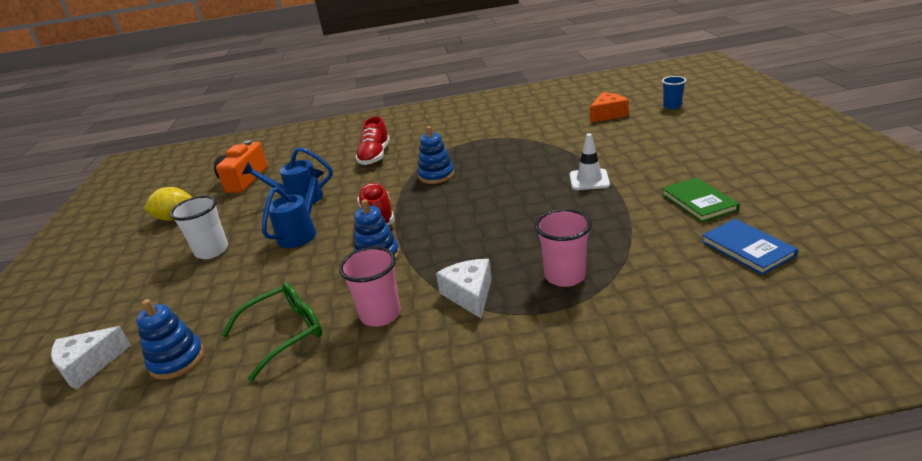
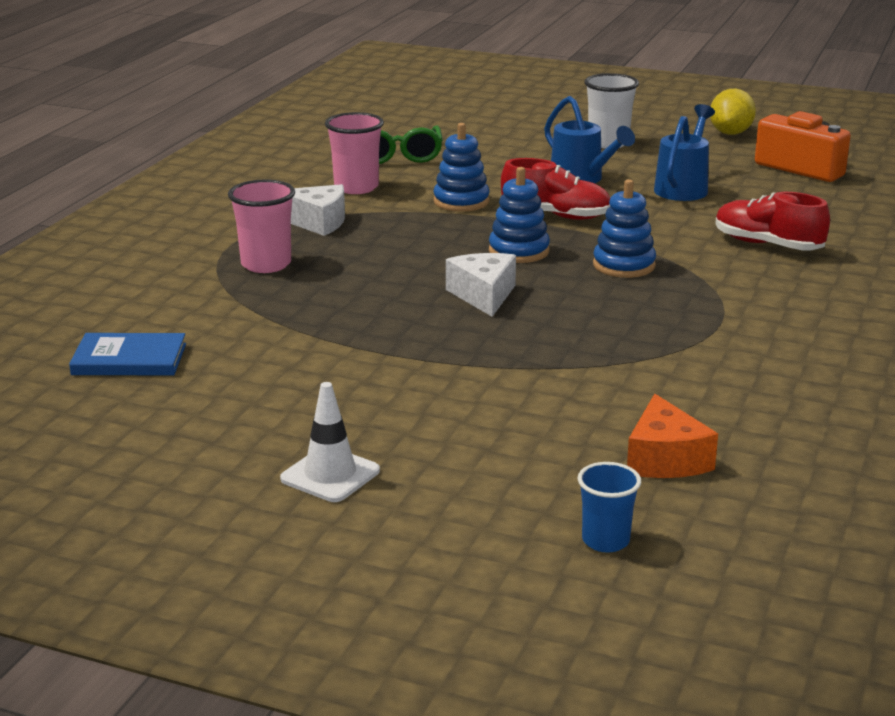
camera: 115 degrees right, 5 degrees down
white cheese [51,326,131,390] -> white cheese moved to [446,253,516,317]
blue stacking toy [136,299,204,380] -> blue stacking toy moved to [489,167,550,263]
white traffic cone [570,133,610,190] -> white traffic cone moved to [280,382,380,502]
green book [662,177,740,222] -> none

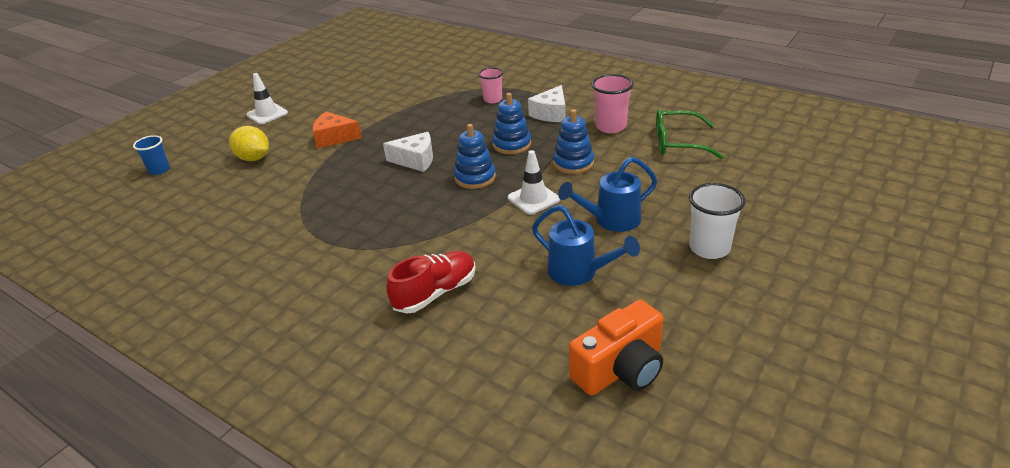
camera: 105 degrees right, 10 degrees up
blue book [69,333,186,375] -> none
pink cup [228,180,295,273] -> pink cup [478,68,503,103], size x0.67
red shoe [501,158,610,220] -> white traffic cone [508,150,560,215]
blue stacking toy [593,179,656,278] -> blue stacking toy moved to [492,93,531,154]
orange cheese [627,394,718,478] -> orange cheese moved to [312,112,361,148]
yellow lemon [710,89,756,135] -> yellow lemon moved to [229,126,269,161]

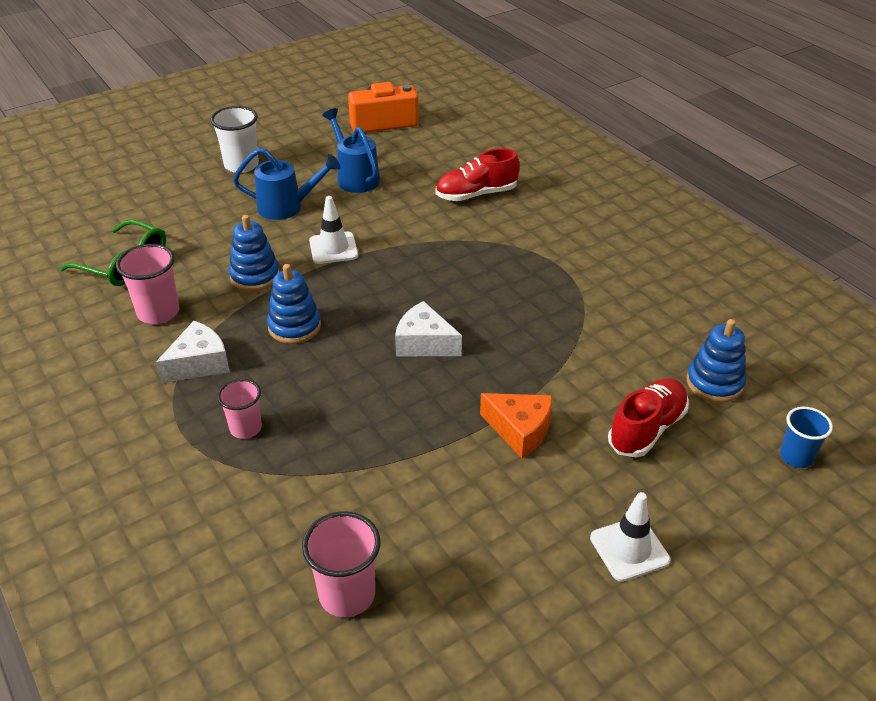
camera: 160 degrees left, 5 degrees up
yellow lemon [229,126,269,161] -> red shoe [608,378,689,457]
blue stacking toy [454,124,496,189] -> blue stacking toy moved to [686,319,746,403]
none -> pink cup [302,511,380,617]

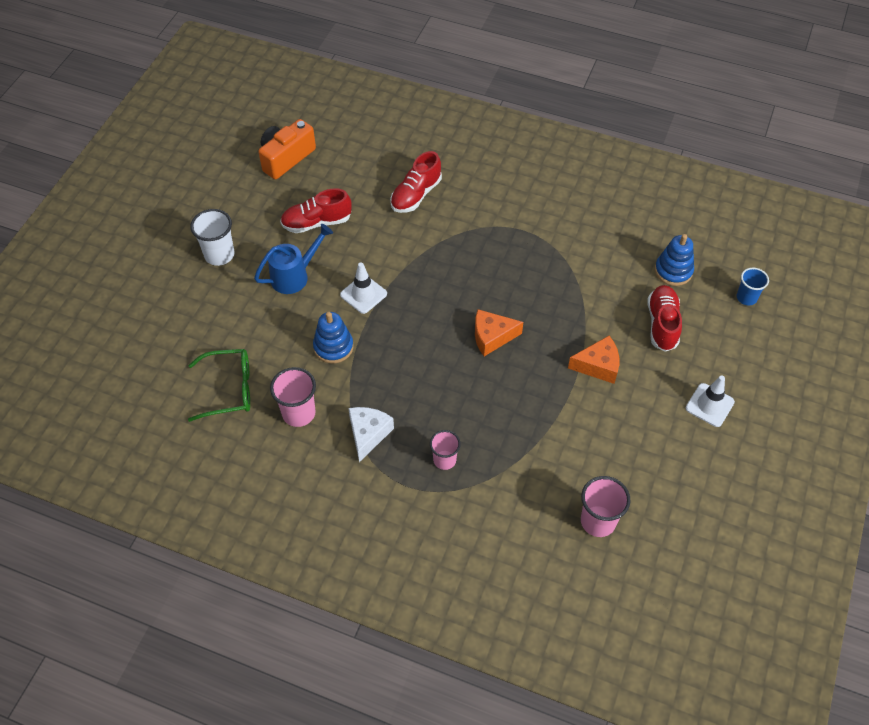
camera: 35 degrees left, 15 degrees up
blue stacking toy [267,264,321,344] -> none
blue watering can [322,108,380,193] -> red shoe [280,188,351,233]
white cheese [395,301,462,356] -> orange cheese [475,309,523,356]

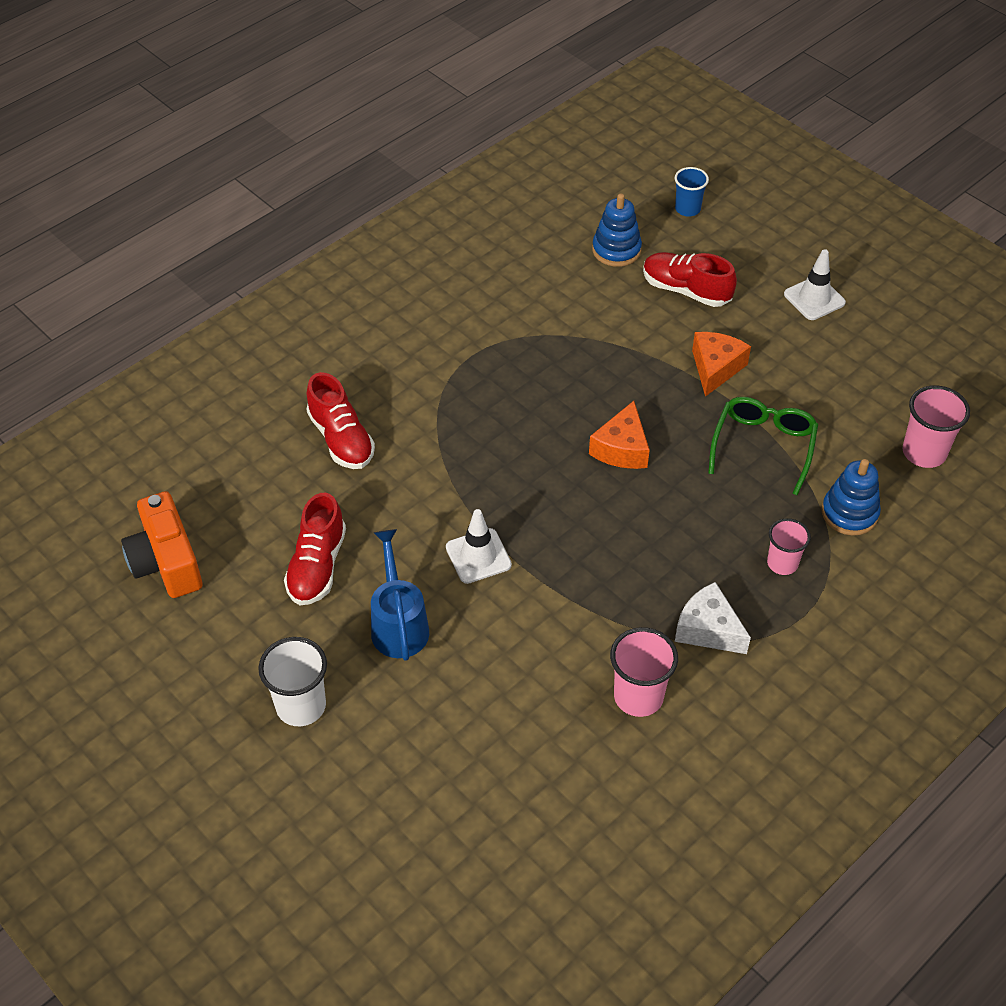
camera: 65 degrees left, 5 degrees down
green glasses [188,349,250,422] -> green glasses moved to [708,397,818,495]
blue stacking toy [313,312,353,363] -> blue stacking toy moved to [822,459,881,536]

